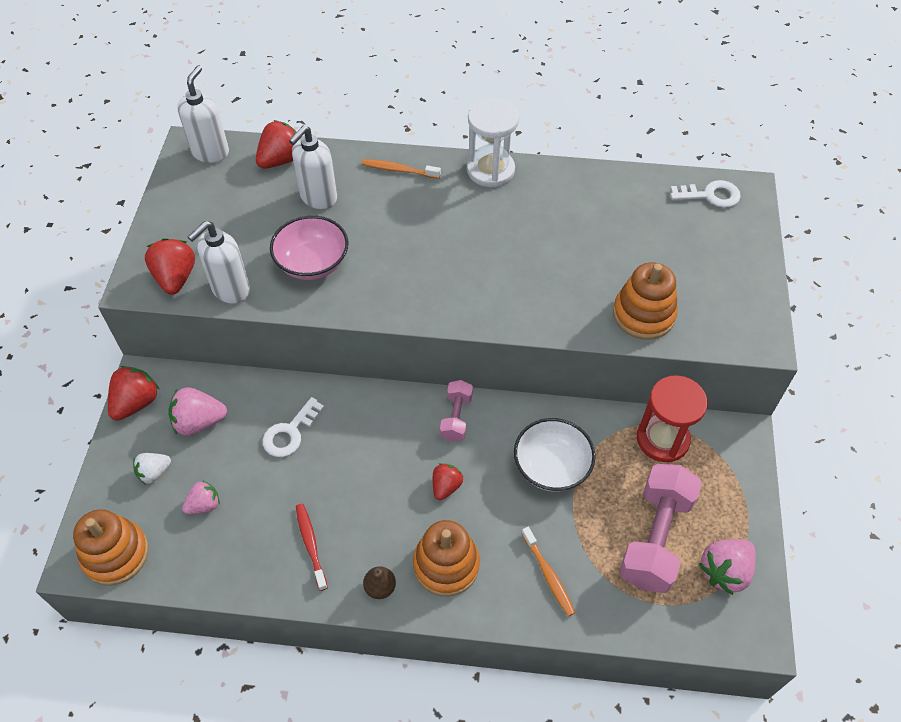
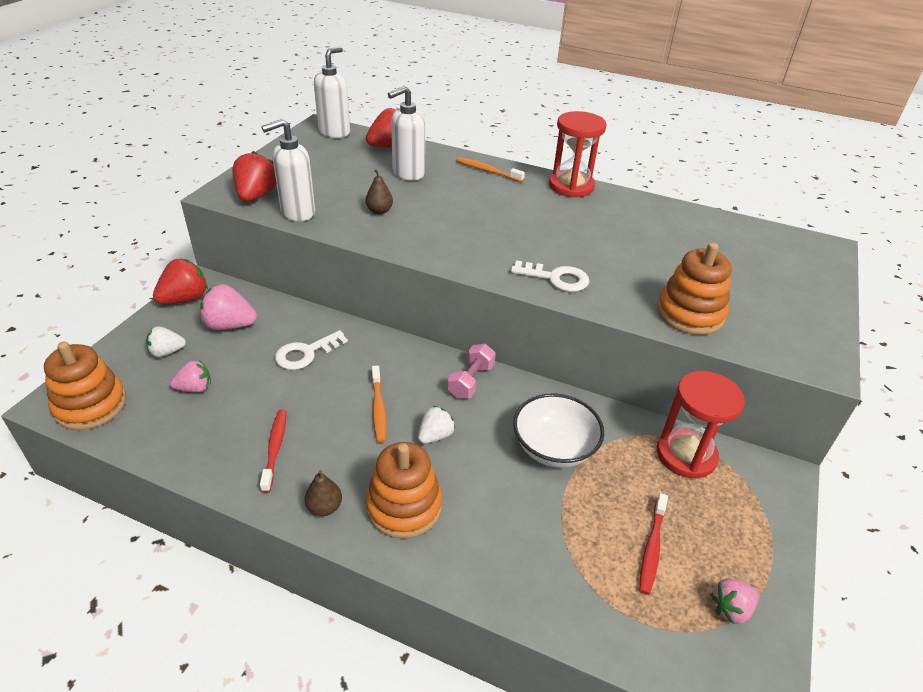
camera: 15 degrees right, 15 degrees down
pink bowl [270,215,348,280] -> brown pear [365,169,393,215]
red strawberry [433,463,463,500] -> white strawberry [418,406,456,444]
white hourglass [467,98,519,187] -> red hourglass [549,111,607,197]
orange toothbrush [521,527,575,616] -> orange toothbrush moved to [371,366,387,443]
pink dumbbell [619,464,702,593] -> red toothbrush [639,493,668,595]
white key [670,180,741,208] -> white key moved to [511,260,589,292]
pink strawberry [699,539,756,595] -> pink strawberry [710,578,759,624], size x0.64

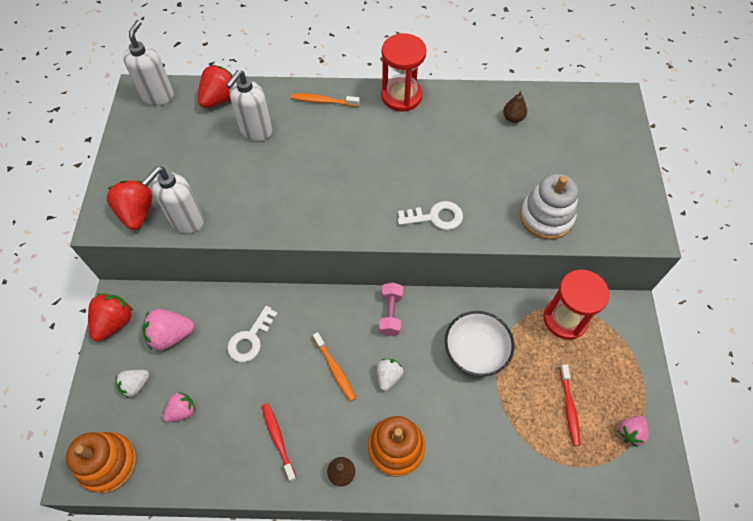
camera: 20 degrees left, 20 degrees up
brown pear [365,169,393,215] -> brown pear moved to [503,91,527,123]
orange stacking toy [657,243,732,335] -> white stacking toy [520,173,578,240]

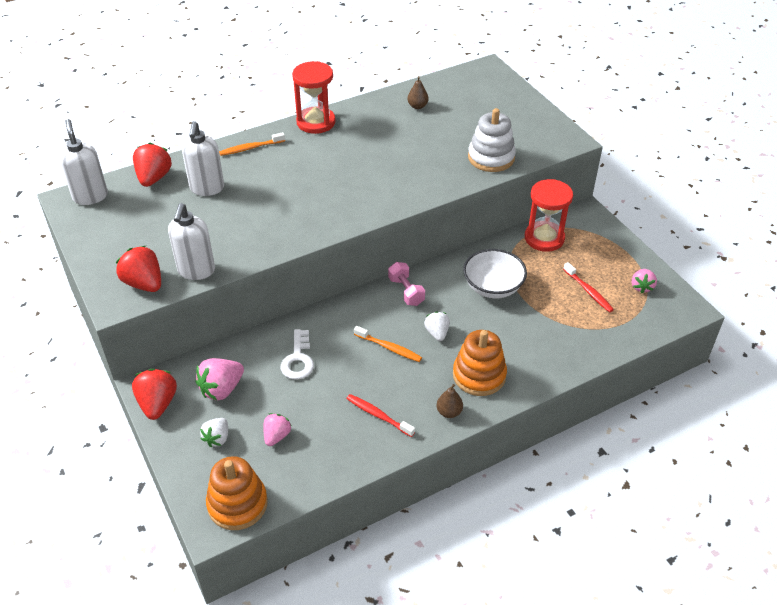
camera: 30 degrees left, 15 degrees down
white key [398,201,463,230] -> none

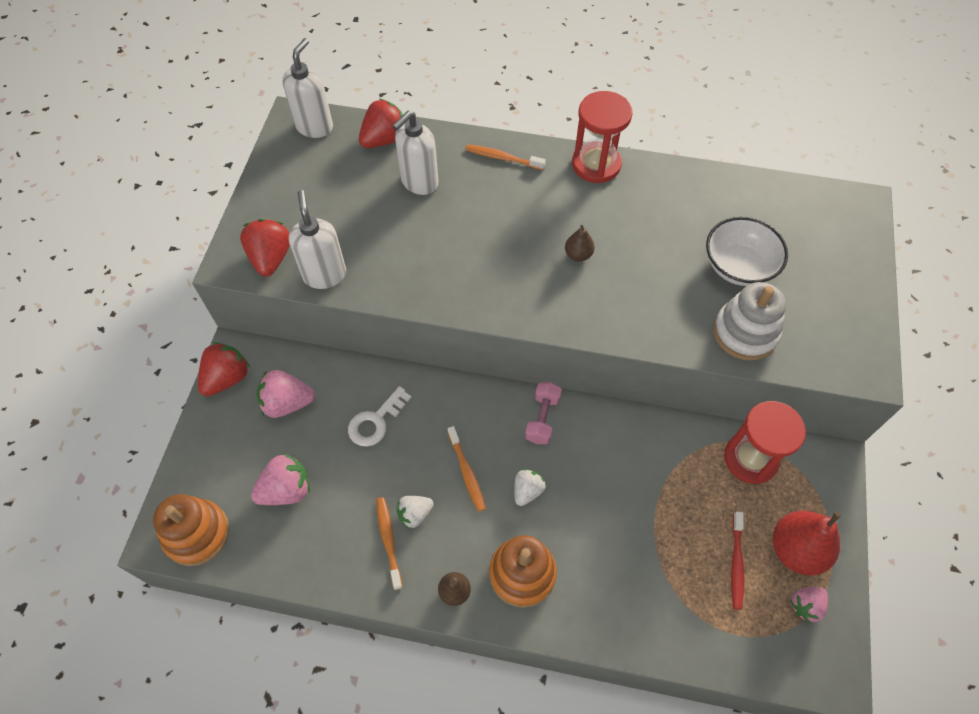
camera: 40 degrees right, 15 degrees up
white soap dispenser [168,203,215,280] -> white soap dispenser turned 120 degrees clockwise [289,190,346,289]
white strawberry [200,418,228,447] -> white strawberry moved to [396,496,434,529]
pink strawberry [263,413,292,446] -> pink strawberry [251,453,310,505], size x1.57
red toothbrush [346,394,415,437] -> orange toothbrush [376,497,402,590]
brown pear [408,76,429,109] -> brown pear moved to [565,225,595,262]
white bowl [463,249,527,298] -> white bowl moved to [706,217,788,286]
none -> red pear [773,511,841,576]

